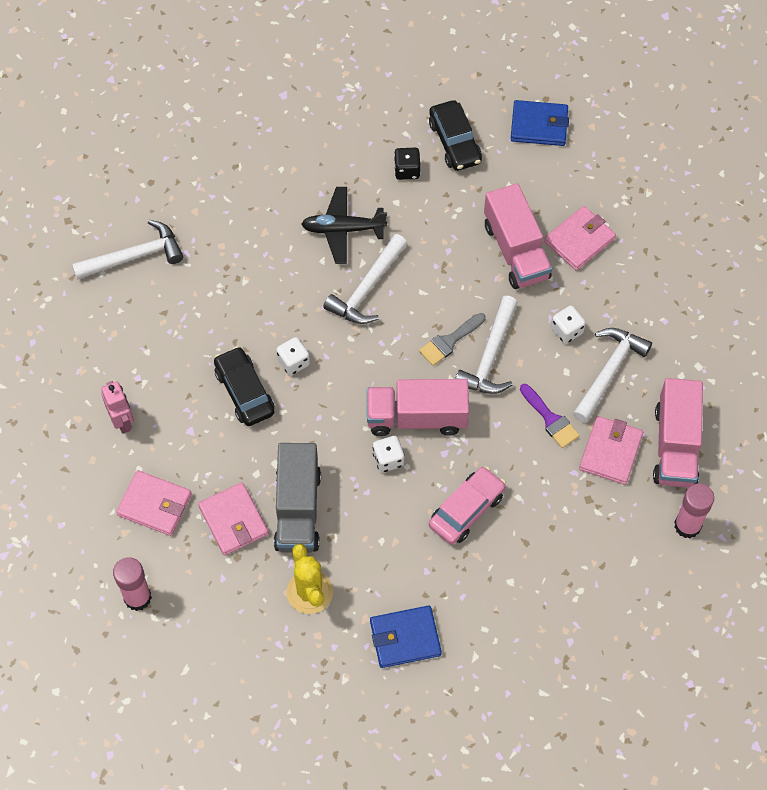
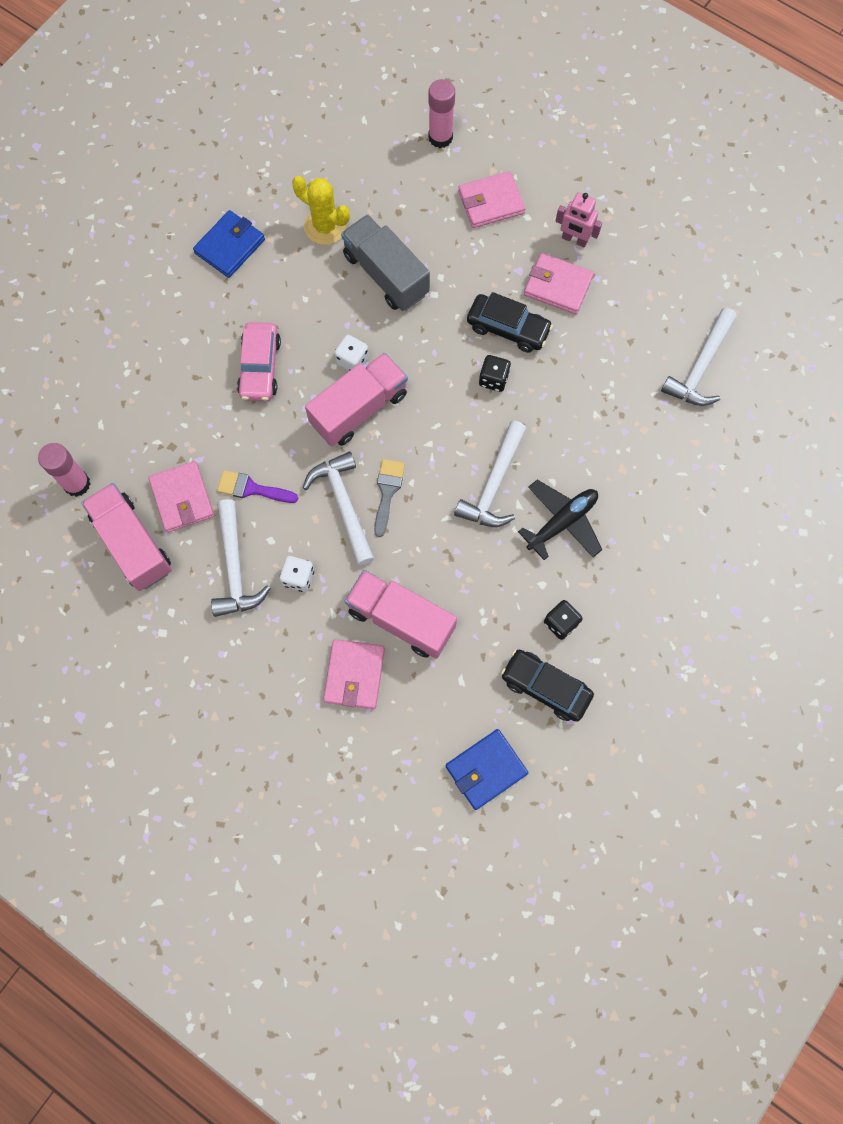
camera: 140 degrees right, 10 degrees up
pink wallet [198,482,269,556] -> pink wallet moved to [524,253,594,314]
white dice [276,337,310,375] -> black dice [479,355,511,392]
white hammer [323,234,407,324] -> white hammer turned 150 degrees counterclockwise [454,421,526,527]

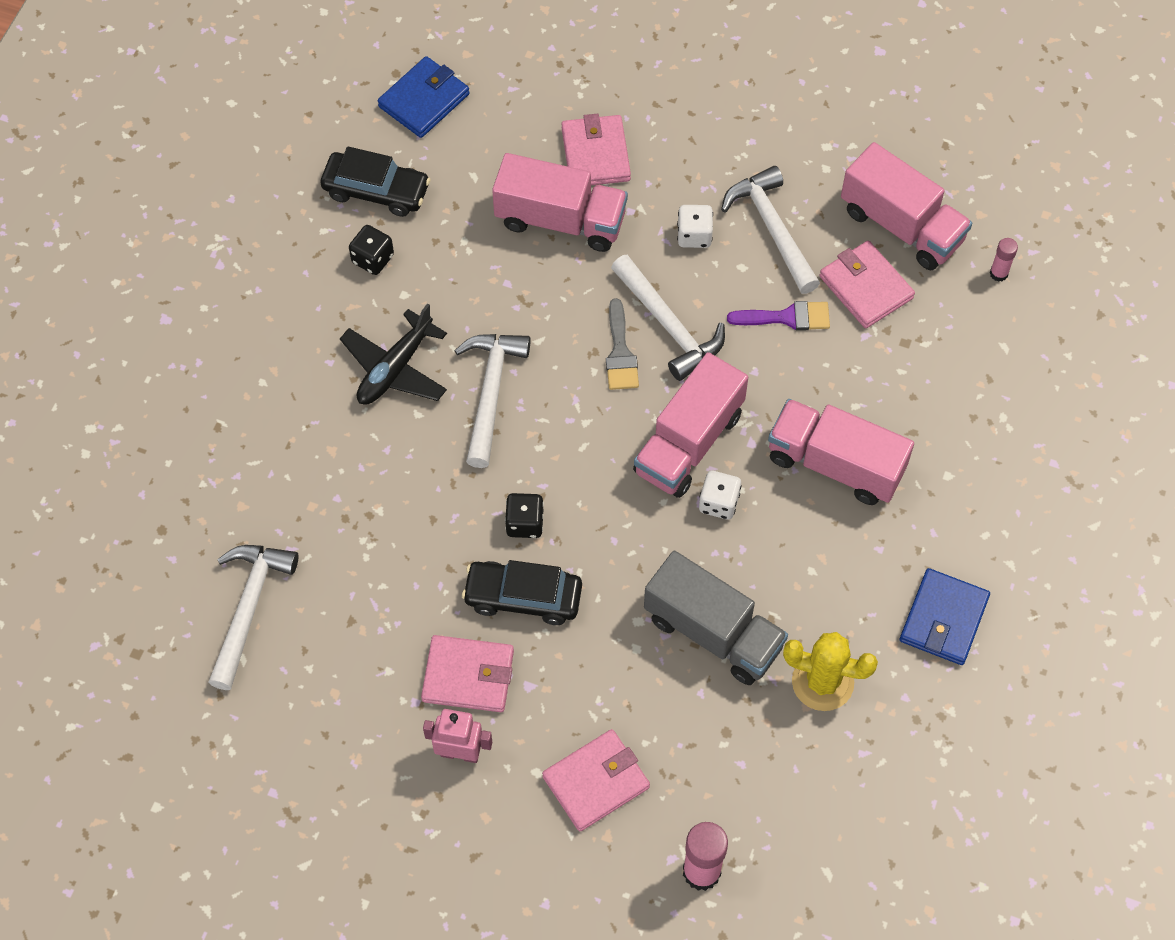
camera: 165 degrees right, 10 degrees down
pink glue stick [38,443,90,497] -> pink glue stick [990,238,1018,282], size x0.55
pink car [237,322,281,401] -> pink truck [768,399,914,505]

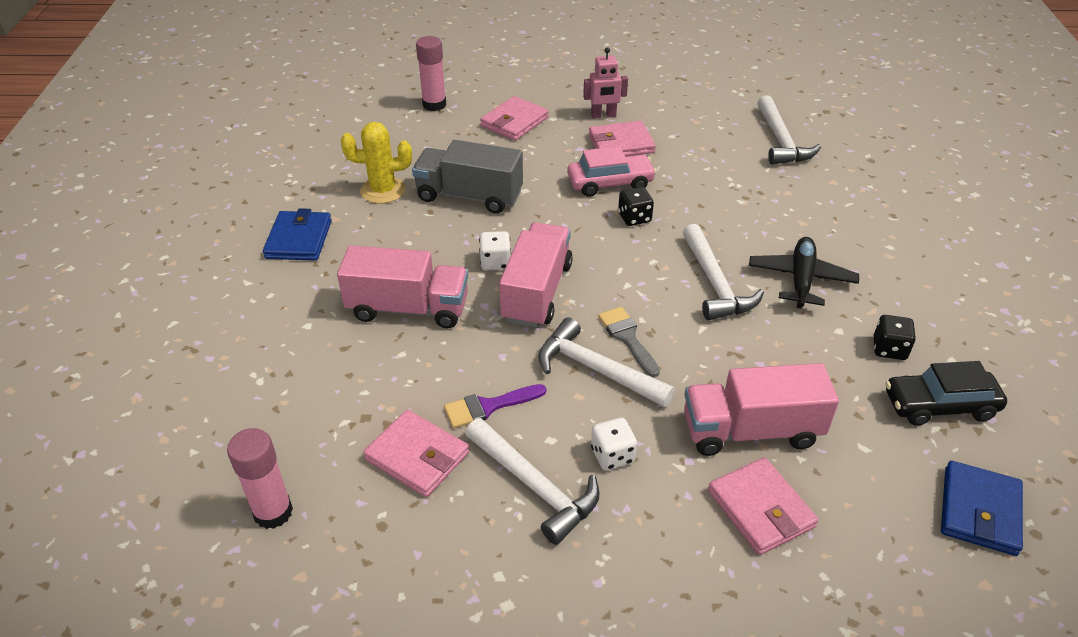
camera: 160 degrees right, 20 degrees down
black car [462,560,582,625] -> pink car [567,146,657,197]
pink truck [841,142,972,270] -> none
pink glue stick [990,238,1018,282] -> pink glue stick [227,428,293,529], size x1.82

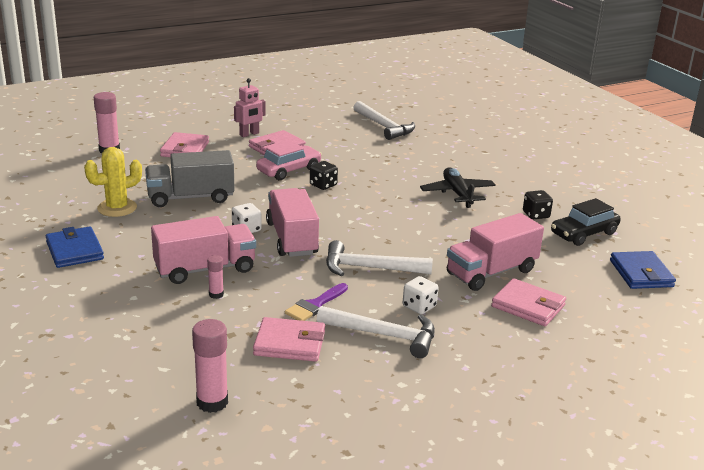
camera: 30 degrees left, 15 degrees down
grey brush [598,307,660,377] -> none
white hammer [683,224,764,321] -> none
none -> pink glue stick [207,255,224,299]

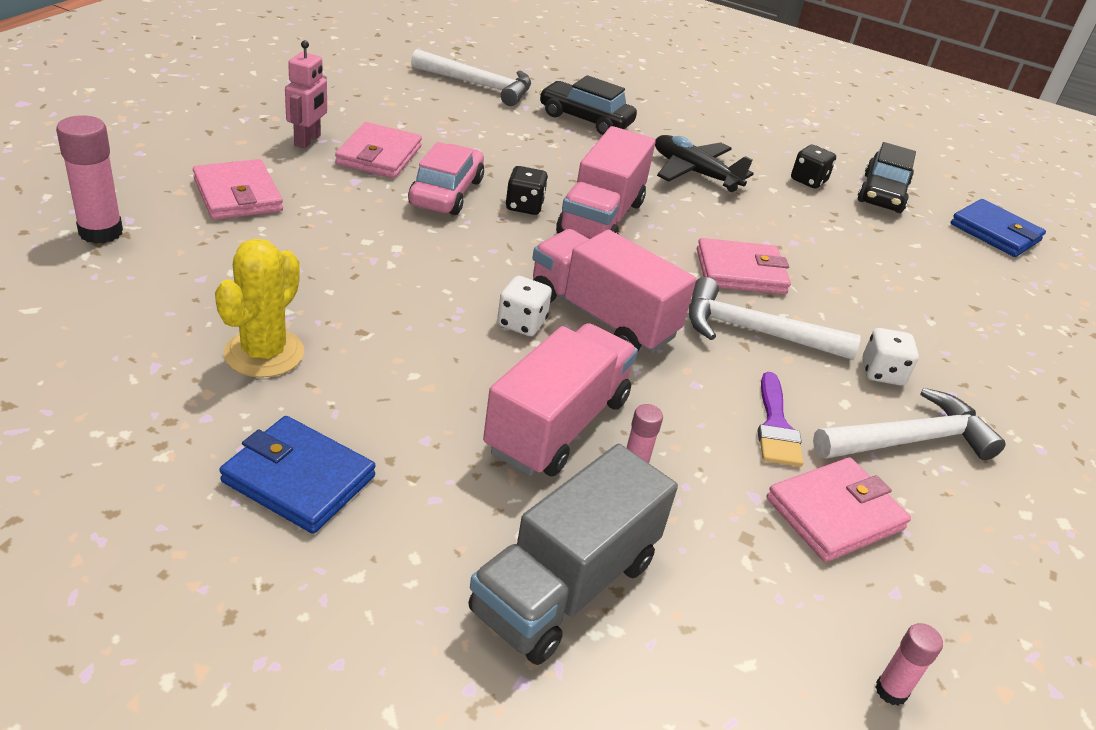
camera: 40 degrees left, 10 degrees up
grey truck [145,150,235,207] -> grey truck moved to [468,444,678,665]
pink glue stick [192,319,228,413] -> pink glue stick [876,623,943,706], size x0.55
white hammer [326,240,433,276] -> white hammer turned 45 degrees clockwise [689,277,861,360]
pink truck [447,213,544,291] -> pink truck moved to [556,126,656,239]
pink wallet [491,278,566,326] -> pink wallet moved to [697,238,791,294]
none -> black car [539,75,637,135]

